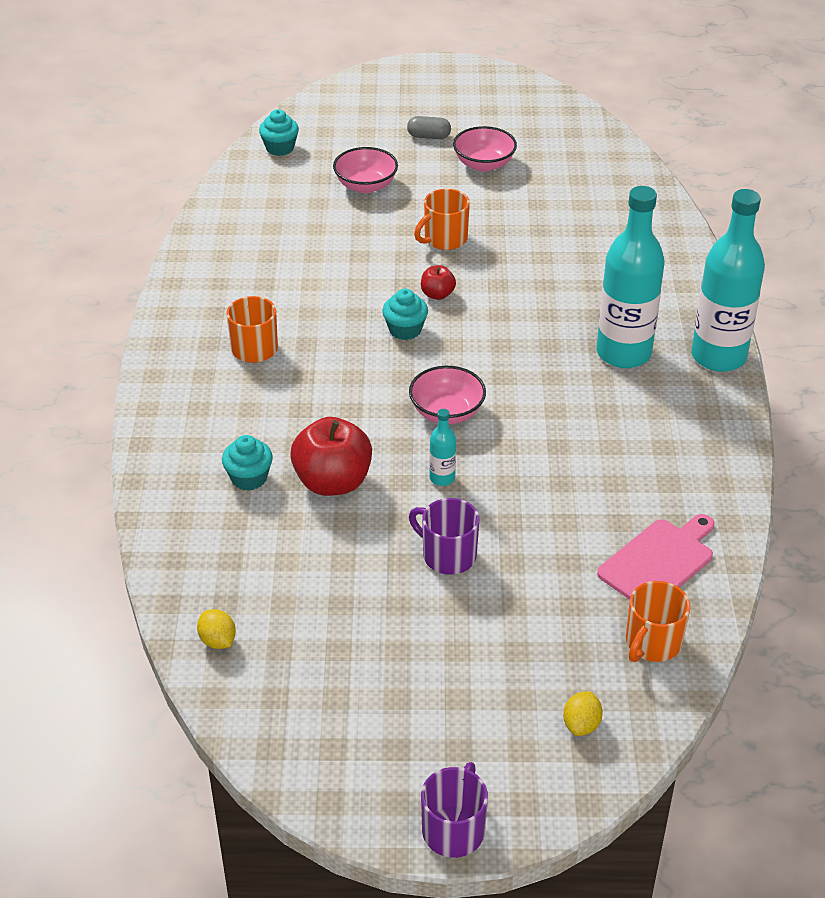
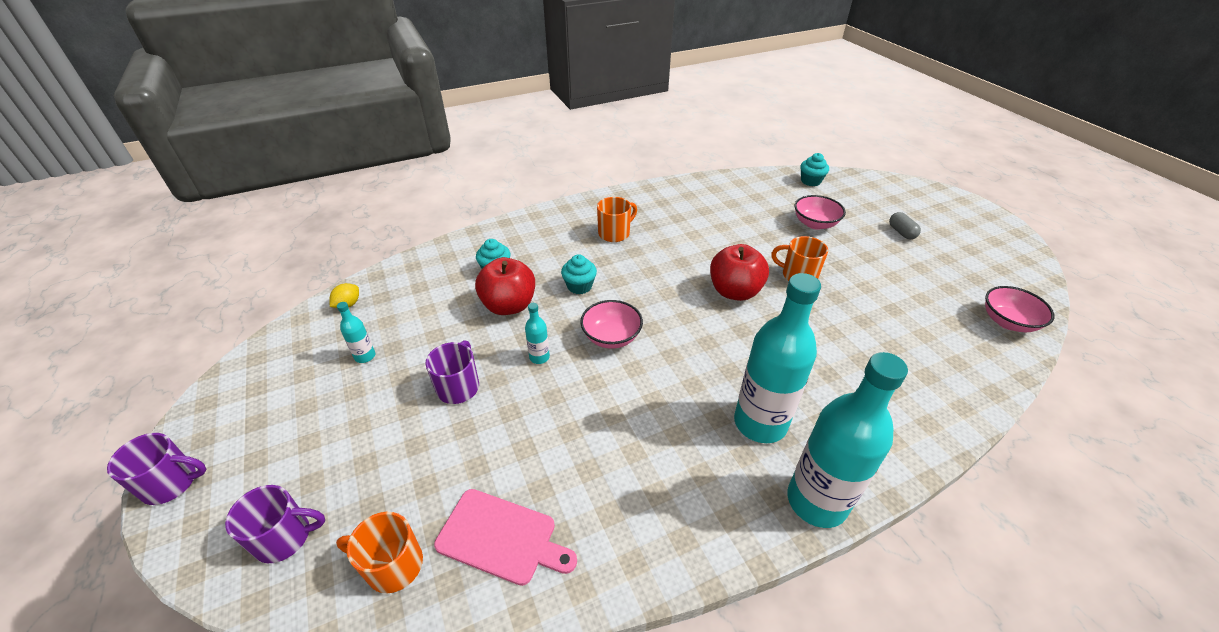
camera: 65 degrees right, 0 degrees up
turquoise cupcake [382,289,428,340] -> turquoise cupcake moved to [561,254,597,294]
red apple [421,265,456,300] -> red apple [710,244,769,301], size x2.01
pink bowl [453,126,517,172] -> pink bowl moved to [985,286,1054,332]
yellow lemon [563,691,603,736] -> purple mug [225,485,325,563]
none -> turquoise bottle [337,302,375,363]

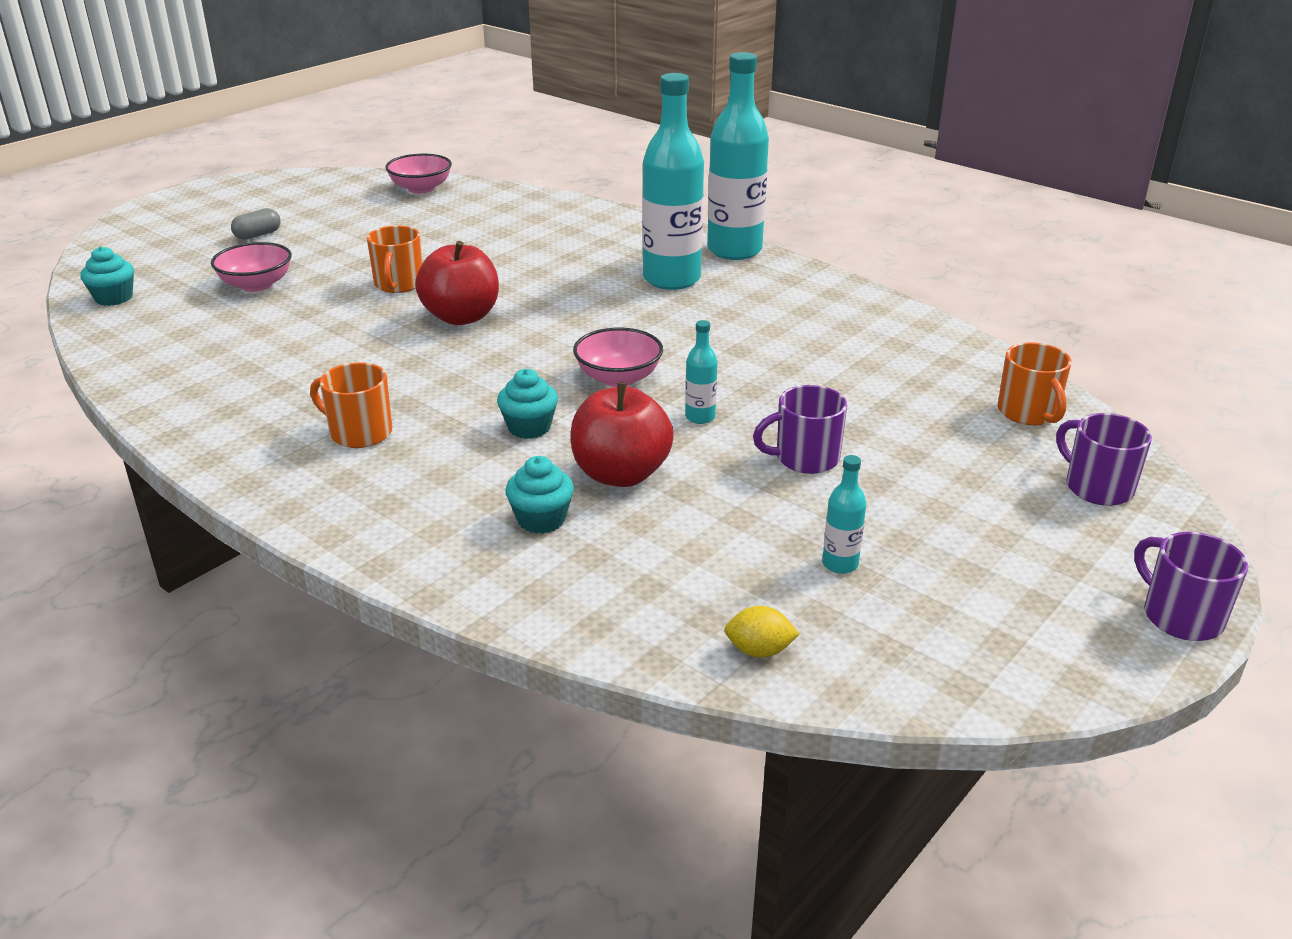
camera: 115 degrees left, 10 degrees down
pink cutting board [434,489,577,586] -> none

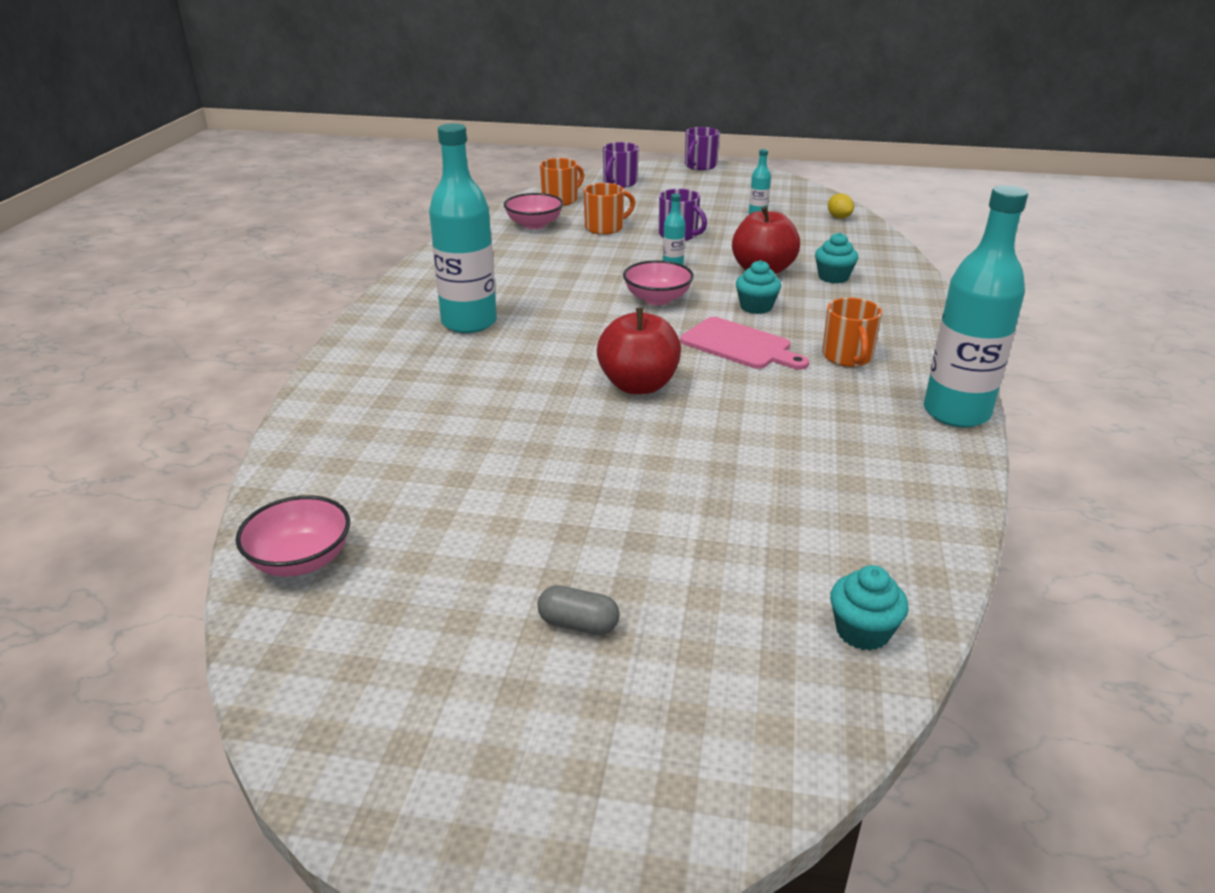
camera: 120 degrees left, 0 degrees up
pink bowl [211,242,292,292] -> pink bowl moved to [504,193,563,229]
orange mug [367,226,422,293] -> orange mug moved to [584,183,635,235]
turquoise bottle [707,52,769,260] -> turquoise bottle moved to [924,185,1028,428]
none -> pink cutting board [680,317,809,370]

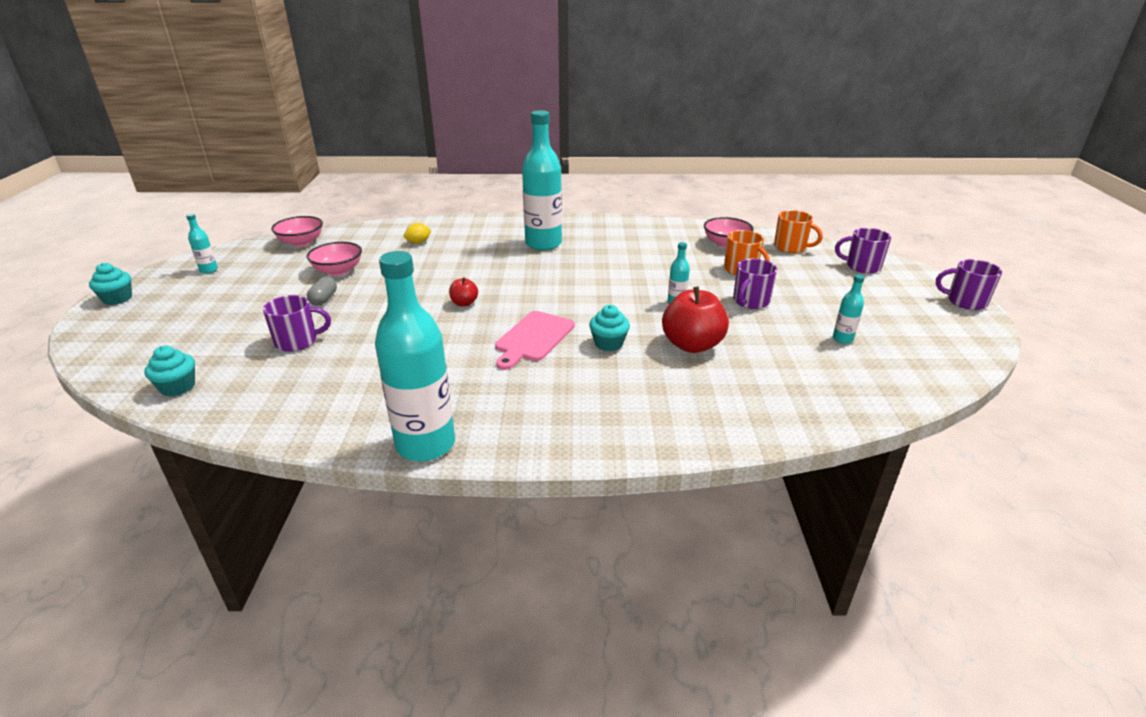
camera: 80 degrees right, 0 degrees up
grey capsule [537,585,620,635] -> grey capsule moved to [307,276,337,306]
red apple [597,308,681,394] -> red apple [449,277,478,307], size x0.50
pink bowl [623,260,694,305] -> pink bowl moved to [307,242,362,276]
turquoise cupcake [815,233,858,283] -> turquoise cupcake moved to [89,263,132,305]
orange mug [822,297,882,367] -> none
yellow lemon [828,193,854,219] -> yellow lemon moved to [404,223,431,244]
none -> turquoise bottle [186,214,218,274]
none -> purple mug [263,295,331,352]

